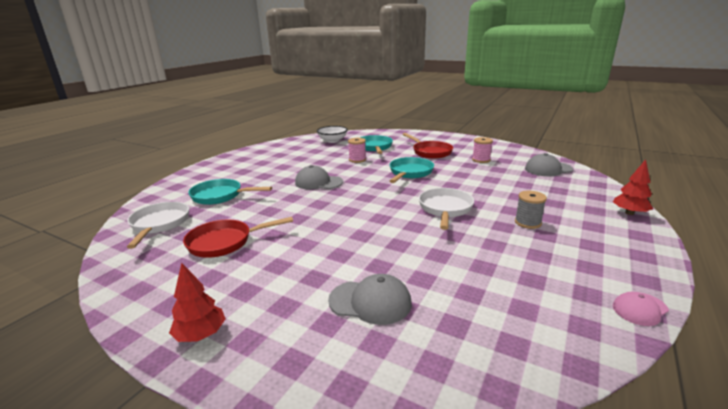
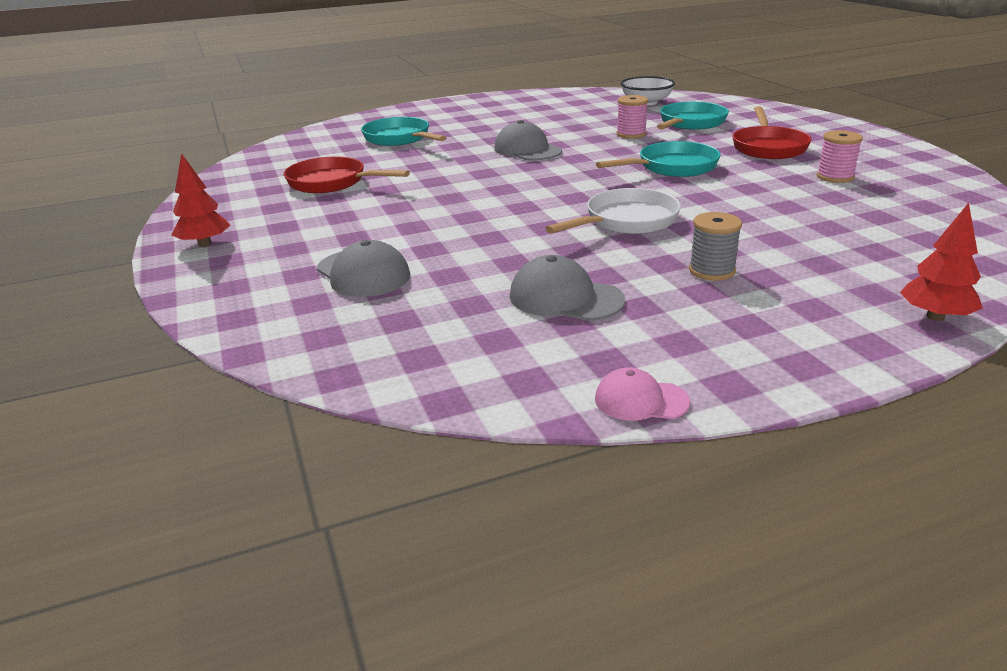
camera: 40 degrees right, 5 degrees up
white pan [127,201,189,249] -> none
grey cap [525,153,574,176] -> grey cap moved to [510,255,625,321]

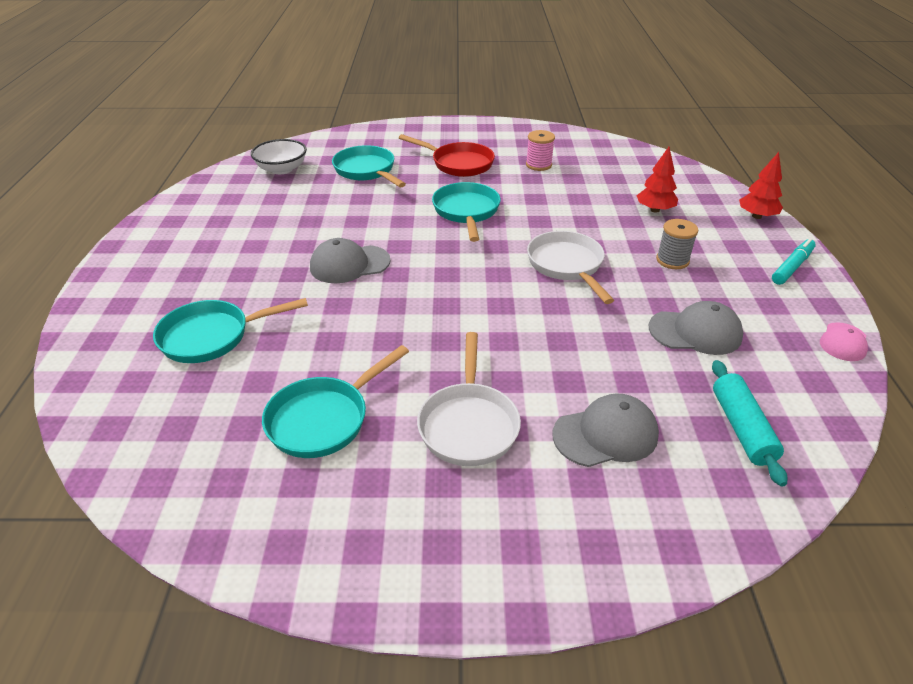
camera: 70 degrees left, 10 degrees up
red tree [172,153,231,247] -> red tree moved to [636,147,678,213]
red pan [284,157,410,193] -> turquoise pan [262,345,409,458]
grey cap [510,255,625,321] -> grey cap turned 135 degrees counterclockwise [649,301,743,355]
pink spool [616,95,648,139] -> none
none -> white pan [417,332,521,466]
none -> turquoise rolling pin [712,360,788,487]
none -> turquoise marker [772,238,816,285]

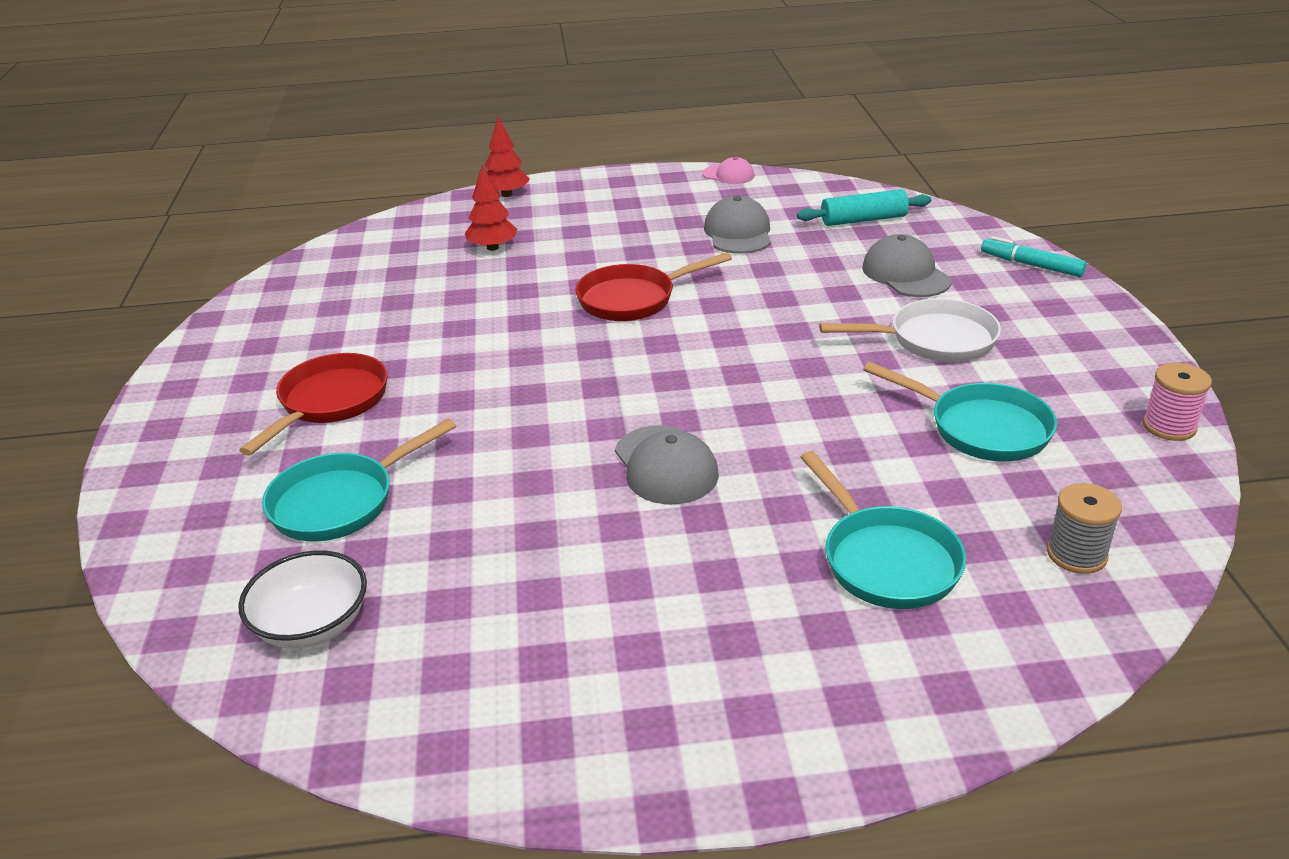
camera: 95 degrees left, 5 degrees down
turquoise pan [432,182,501,242] -> none
pink spool [526,130,555,171] -> pink spool moved to [1143,363,1212,441]
white pan [527,231,614,304] -> red pan [575,252,732,321]
grey spool [656,219,698,269] -> grey spool moved to [1047,483,1122,574]
turquoise marker [772,238,816,285] -> turquoise marker moved to [981,236,1087,277]

